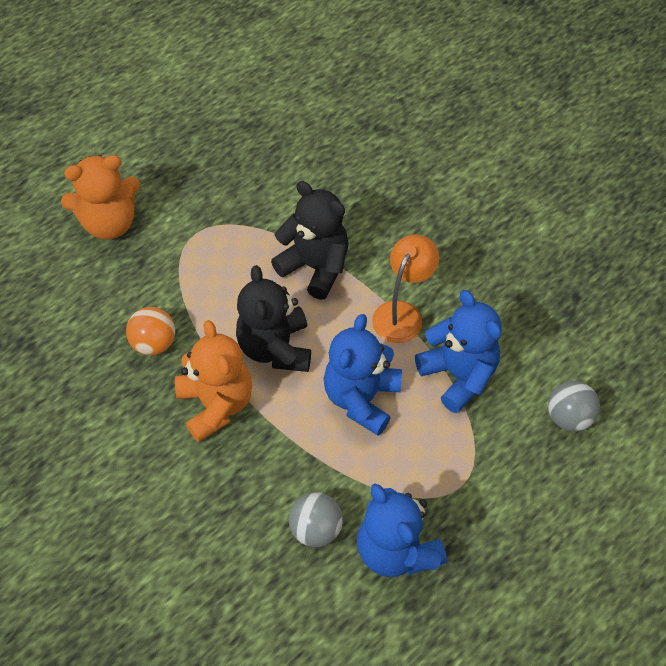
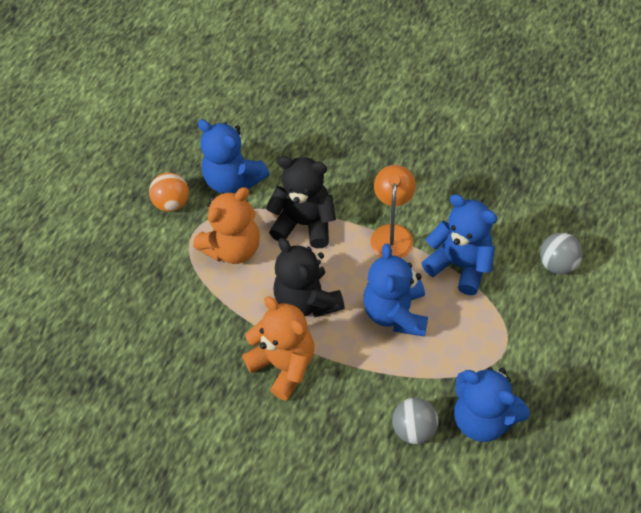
camera: 20 degrees left, 0 degrees up
orange teddy bear [61,155,140,240] -> orange teddy bear moved to [193,187,260,264]
orange ball [126,307,175,355] -> orange ball moved to [149,173,189,212]
none -> blue teddy bear [198,119,269,193]

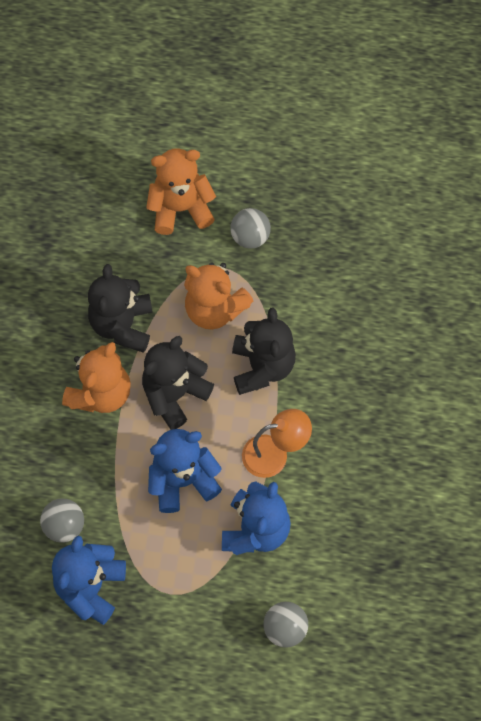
camera: 70 degrees right, 10 degrees up
orange ball [149,173,189,212] -> grey ball [230,208,271,249]
blue teddy bear [198,119,269,193] -> none
none -> black teddy bear [88,264,153,353]
none -> orange teddy bear [146,148,216,235]

